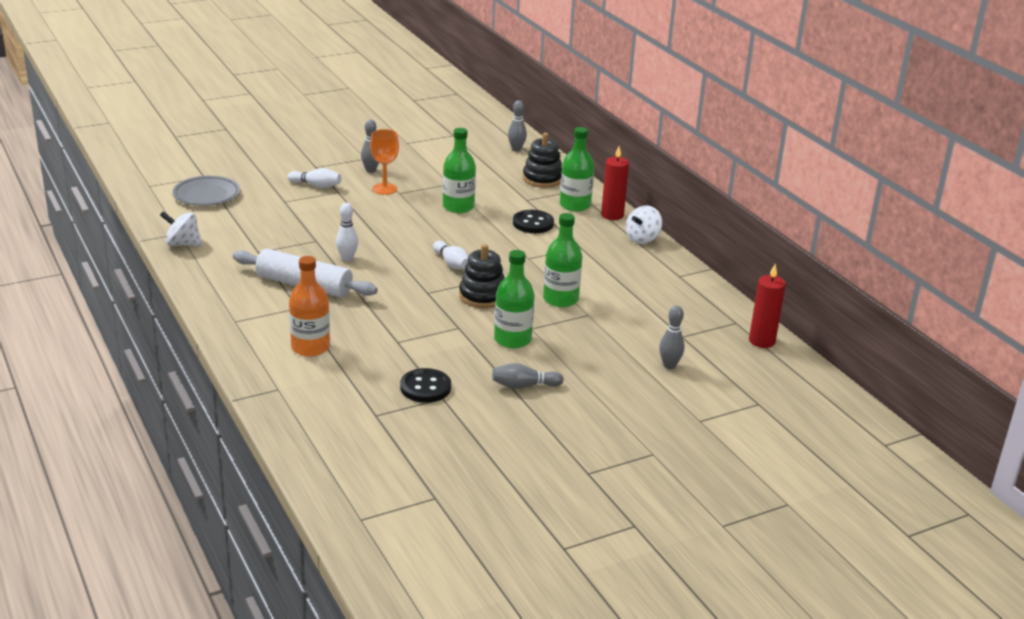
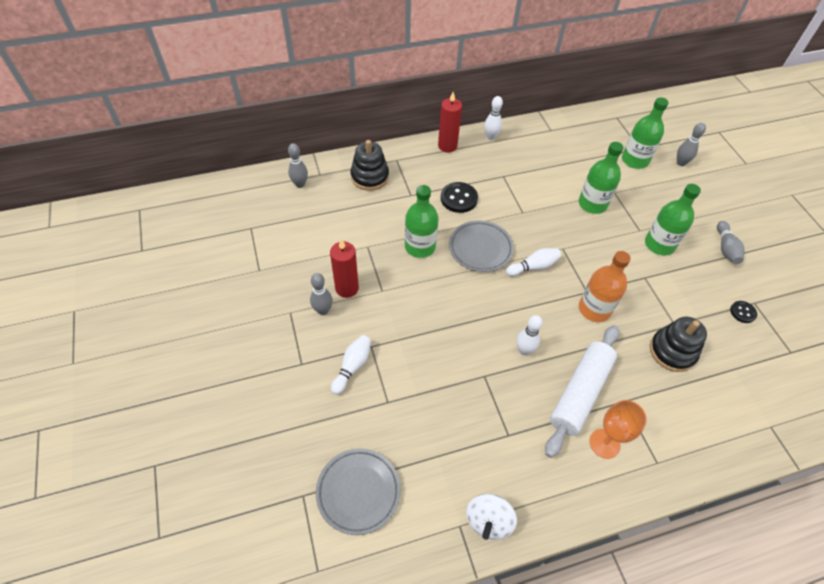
camera: 80 degrees left, 25 degrees up
orange bottle [289,256,330,357] -> orange bottle moved to [579,251,631,322]
orange goblet [370,129,399,195] -> orange goblet moved to [589,400,647,459]
black button [400,368,451,403] -> black button [730,301,757,323], size x0.58
black stacking toy [459,244,505,308] -> black stacking toy moved to [650,317,707,372]
green bottle [560,127,594,212] -> green bottle moved to [622,97,669,169]
white spinning top [626,206,662,244] -> white bowling pin [484,96,503,140]
red candle [749,264,786,348] -> red candle moved to [330,239,359,298]
none -> grey plate [449,220,514,272]

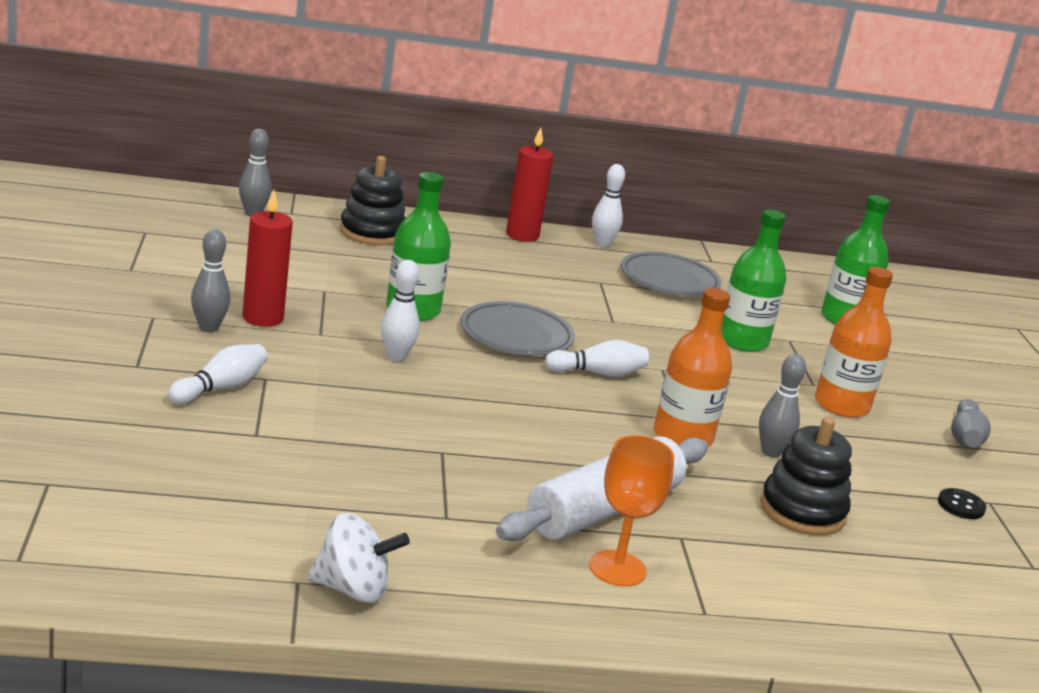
camera: 10 degrees right, 30 degrees down
grey plate [316,449,401,535] -> grey plate moved to [621,251,722,296]
black button [441,182,478,213] -> none
white spinning top [466,494,517,540] -> white spinning top turned 120 degrees counterclockwise [308,513,410,603]
white bowling pin [516,315,543,355] -> white bowling pin moved to [381,260,420,361]
green bottle [645,184,701,256] -> orange bottle [815,267,893,418]
grey bowling pin [677,123,706,166] -> grey bowling pin moved to [759,354,806,457]

